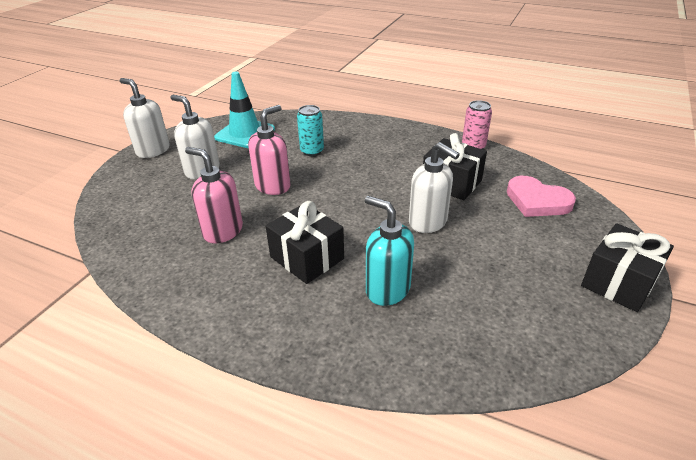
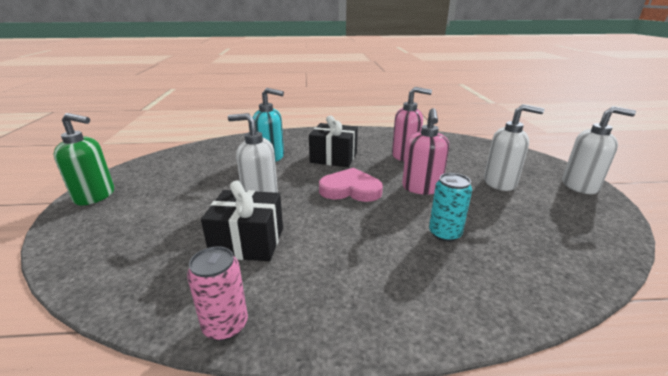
camera: 150 degrees right, 10 degrees down
turquoise traffic cone [214,71,275,148] -> none
pink heart [507,176,576,217] -> pink heart moved to [319,168,383,202]
black gift [581,223,674,312] -> green soap dispenser [53,113,114,205]

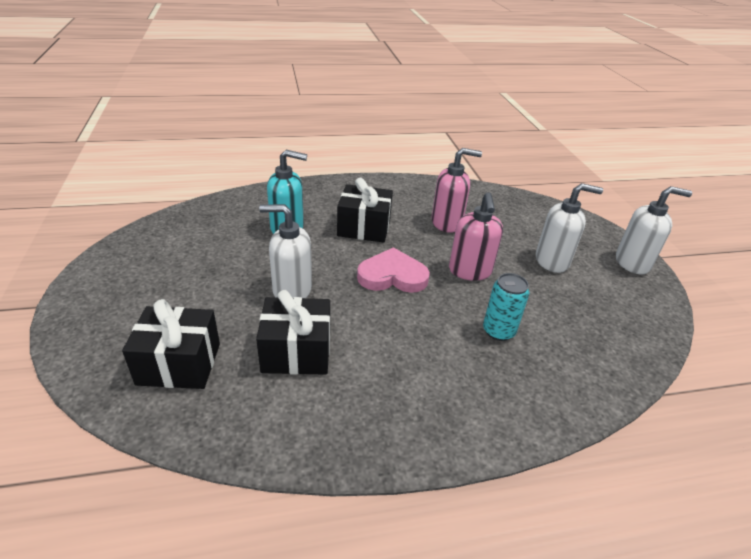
camera: 10 degrees left, 10 degrees up
green soap dispenser [53,113,114,205] -> none
pink can [187,246,248,341] -> none
none -> black gift [122,299,220,389]

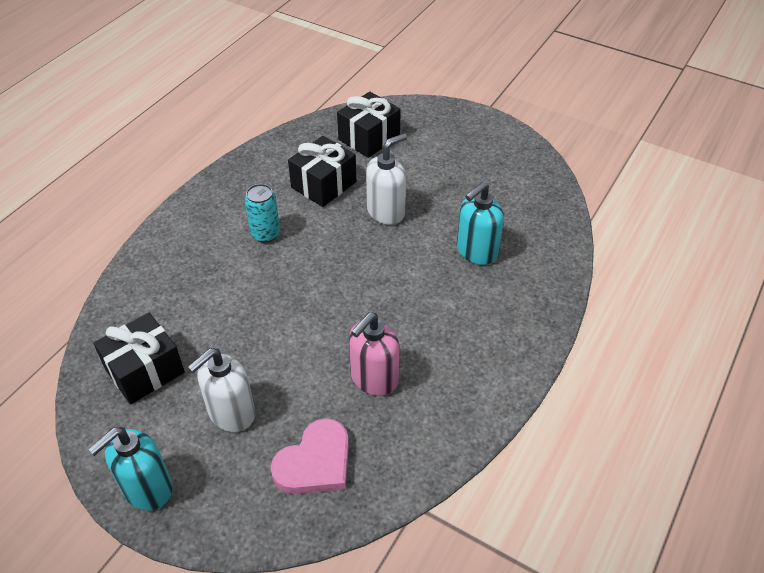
camera: 135 degrees right, 10 degrees up
black gift [337,178,393,243] -> black gift moved to [93,313,185,404]
pink heart [357,247,430,293] -> pink heart moved to [271,418,349,494]
pink soap dispenser [449,192,503,281] -> none
turquoise can [483,273,530,341] -> turquoise can moved to [245,184,280,243]
white soap dispenser [616,186,692,274] -> turquoise soap dispenser [88,427,172,511]

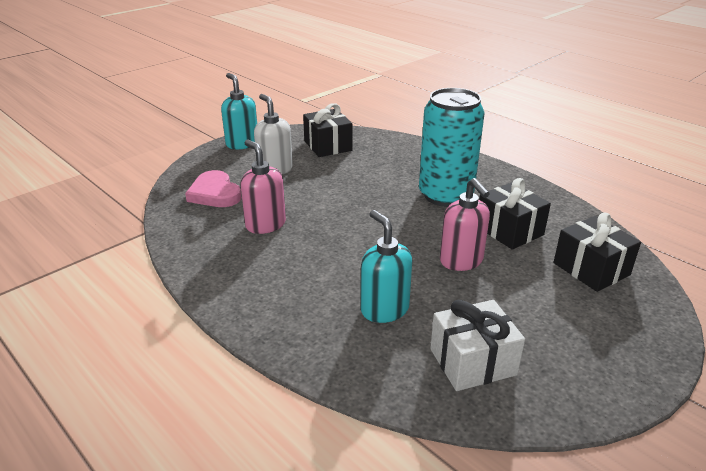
camera: 105 degrees right, 15 degrees down
turquoise can [245,184,280,243] -> turquoise can [419,88,484,207], size x2.09
white soap dispenser [366,133,407,225] -> pink soap dispenser [440,178,490,271]
none -> white gift [430,300,525,391]

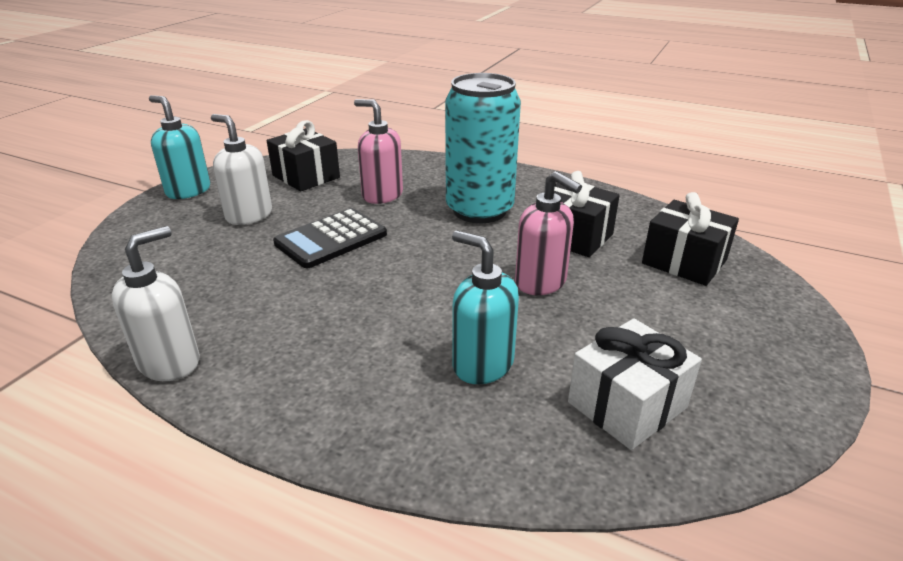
camera: 20 degrees left, 0 degrees up
pink heart [185,170,242,207] -> none
pink soap dispenser [240,140,286,234] -> pink soap dispenser moved to [354,99,403,204]
none -> white soap dispenser [112,226,200,381]
none -> black calculator [273,208,387,268]

